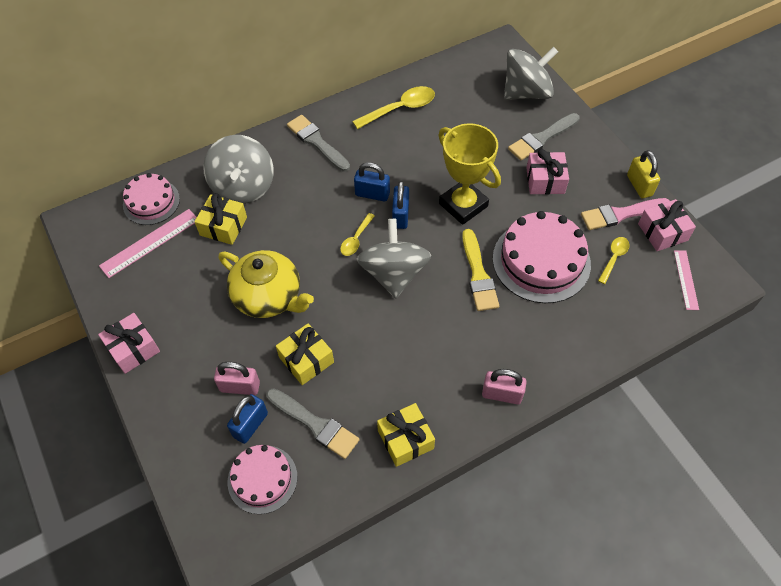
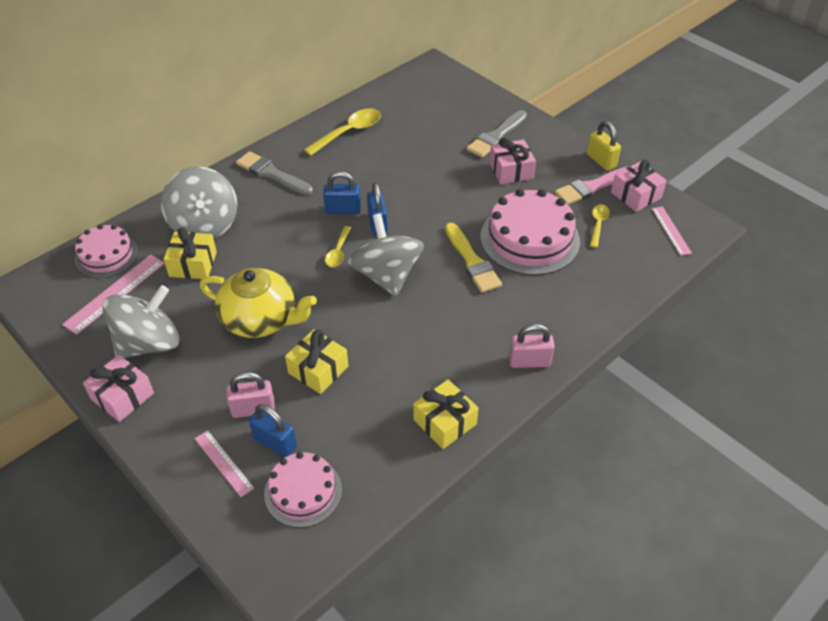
camera: 15 degrees left, 10 degrees down
blue padlock [227,394,268,444] -> blue padlock turned 75 degrees counterclockwise [249,404,297,457]
grey brush [266,388,360,459] -> none
yellow trophy [438,123,501,225] -> none
grey spinning top [504,47,558,100] -> grey spinning top moved to [102,285,179,358]
none -> pink ruler [195,430,254,497]

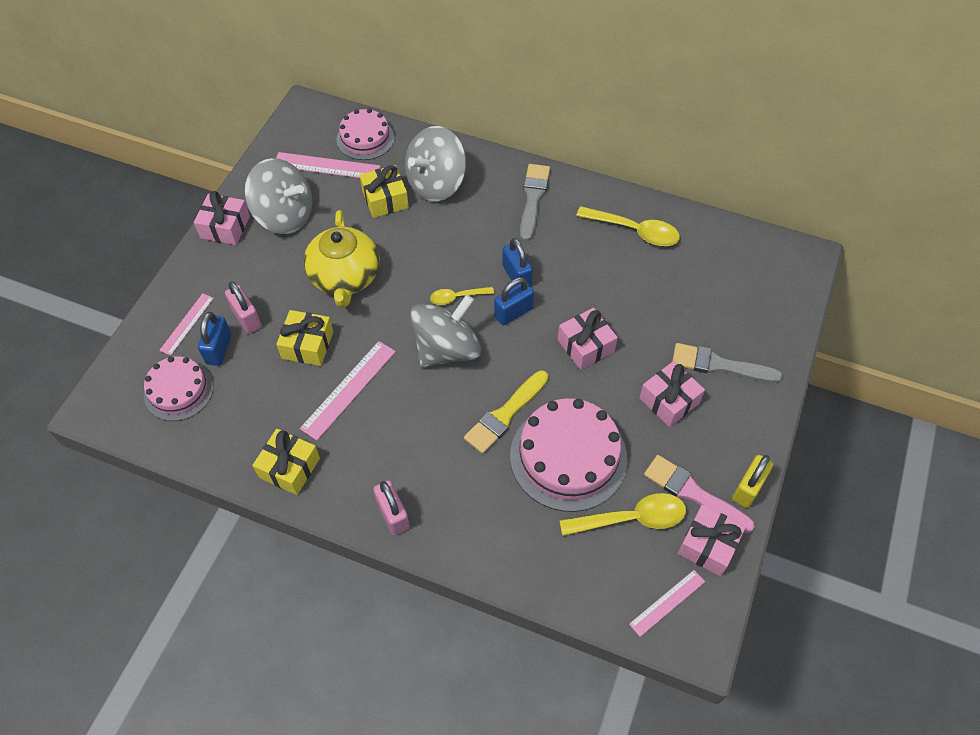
camera: 65 degrees right, 10 degrees up
yellow spoon [590,204,610,248] -> yellow spoon [559,493,686,536], size x1.71
none -> pink ruler [300,341,396,441]
none -> pink gift [558,308,618,370]

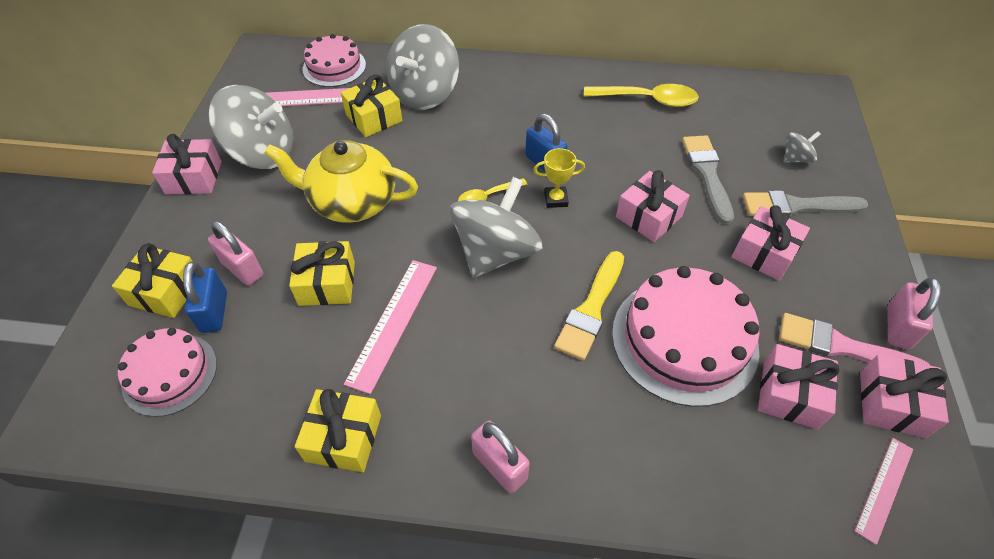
camera: 15 degrees left, 5 degrees down
pink ruler [159,293,214,356] -> yellow gift [112,243,192,318]
yellow teapot [303,210,380,308] -> yellow teapot turned 120 degrees clockwise [264,140,418,223]
blue padlock [494,277,534,325] -> yellow trophy [534,148,585,208]
grey brush [520,164,550,241] -> grey brush moved to [682,135,734,224]
yellow spoon [559,493,686,536] -> pink gift [758,344,839,429]
yellow padlock [732,455,773,508] -> pink padlock [887,277,941,349]
none -> grey spinning top [783,131,821,163]

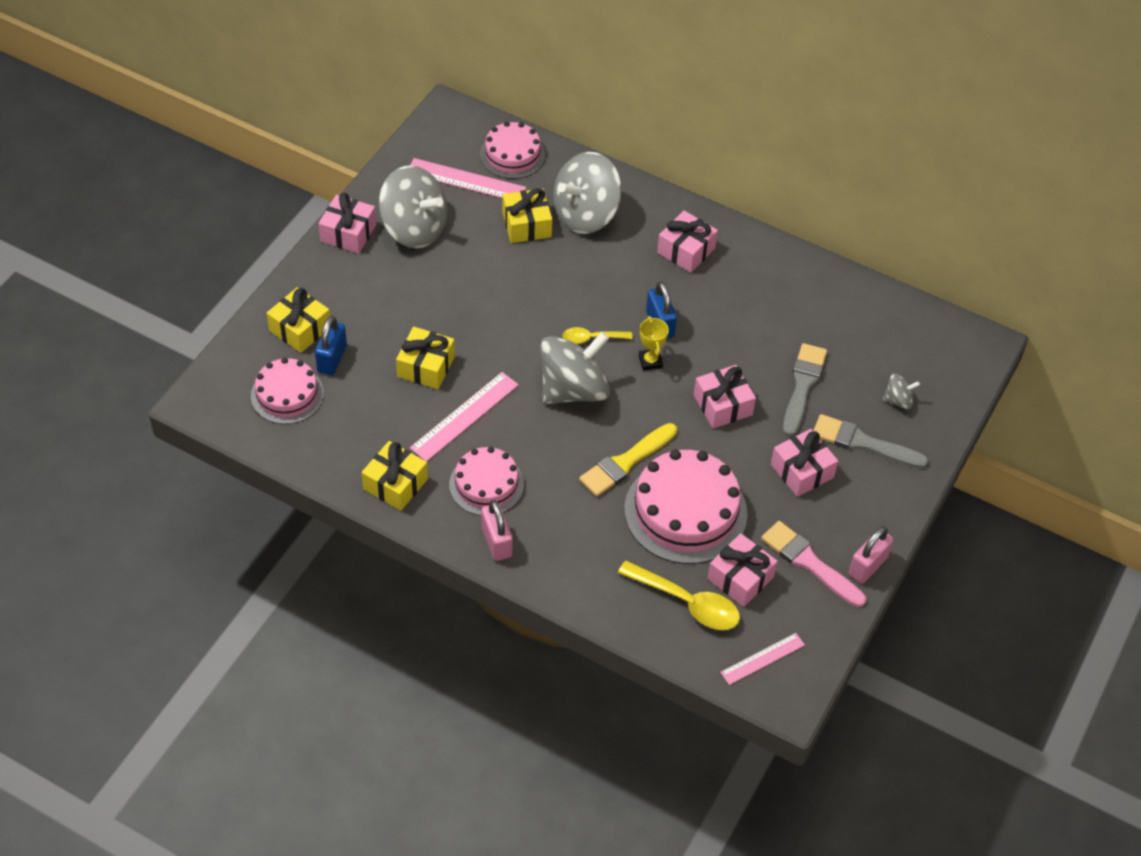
camera: 20 degrees right, 0 degrees up
pink padlock [208,221,263,286] -> none
yellow teapot [264,140,418,223] -> none
yellow trophy [534,148,585,208] -> yellow trophy turned 60 degrees clockwise [639,316,669,371]
yellow spoon [584,84,699,107] -> yellow spoon moved to [618,560,740,630]
pink gift [860,354,949,438] -> pink gift moved to [657,210,718,273]
none -> pink cake [449,447,524,516]

